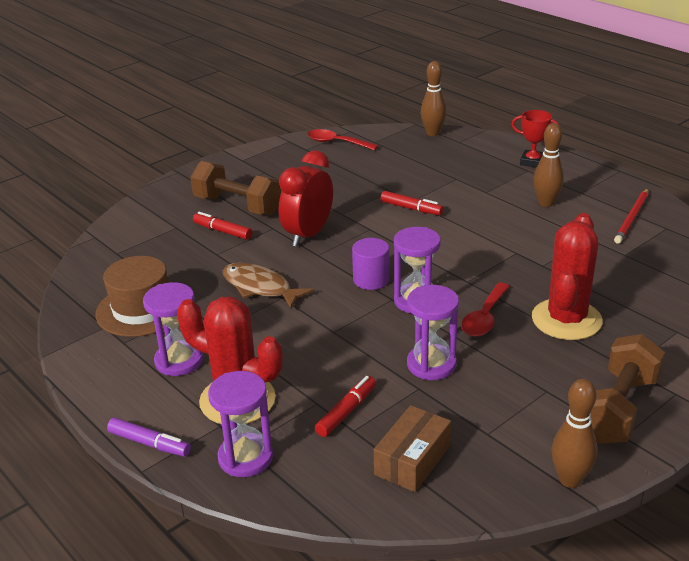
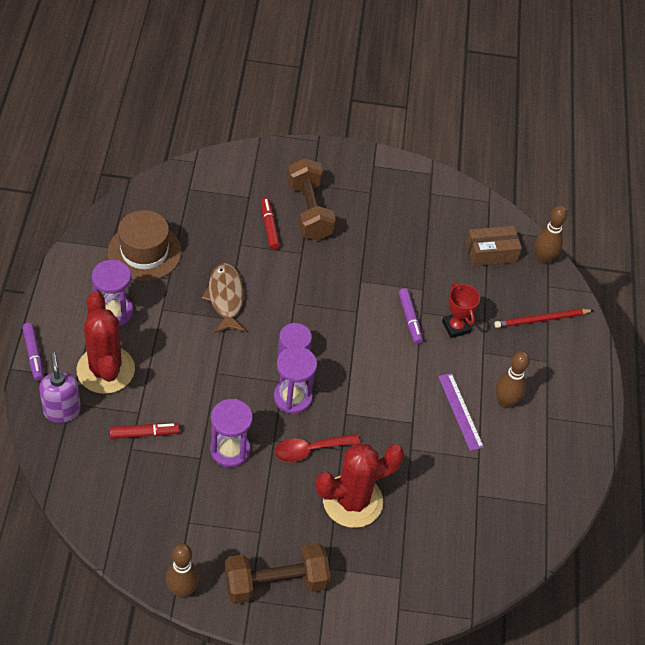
camera: 40 degrees right, 20 degrees up
purple hourglass [208,371,273,477] -> purple soap dispenser [39,352,81,423]
red clock [279,150,333,247] -> none
red spoon [307,129,378,150] -> none
brown box [374,405,451,492] -> brown box moved to [465,226,522,266]
red marker [381,191,443,215] -> purple marker [398,288,423,344]
red trophy [511,110,560,168] -> red trophy moved to [442,282,480,338]
red pencil [614,189,648,243] -> red pencil moved to [494,309,594,328]
none -> purple ruler [438,373,484,451]

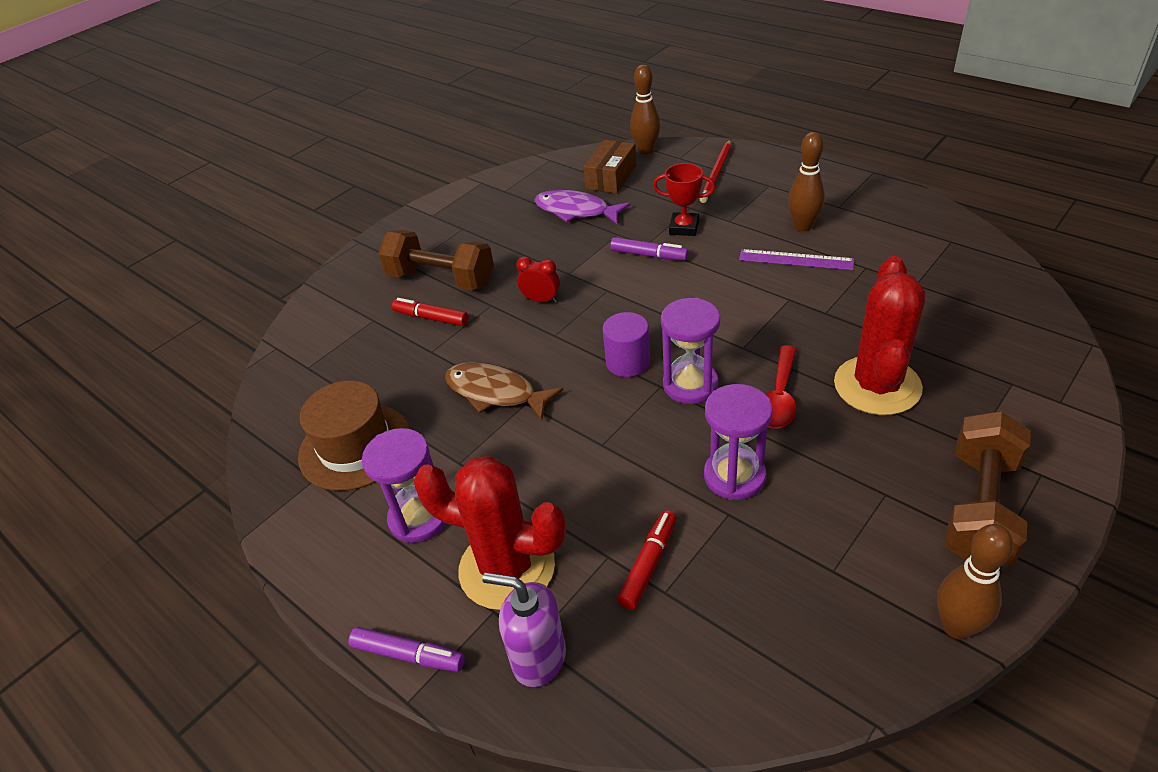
camera: 45 degrees left, 10 degrees down
none -> red clock [516,257,560,303]
none -> purple fish [534,190,631,224]

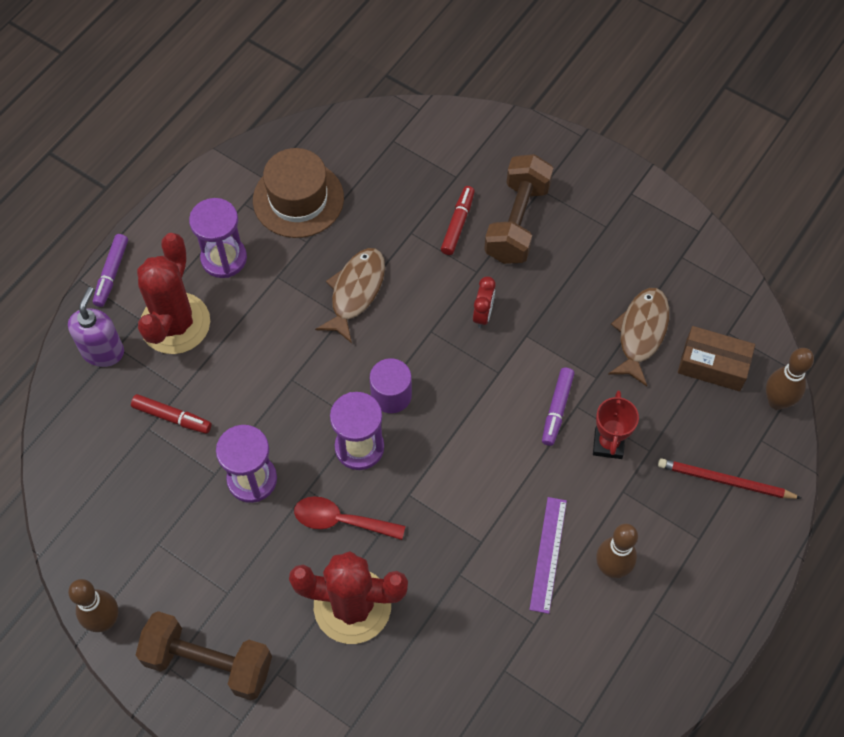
camera: 80 degrees right, 20 degrees up
purple fish [534,190,631,224] -> brown fish [608,288,669,386]

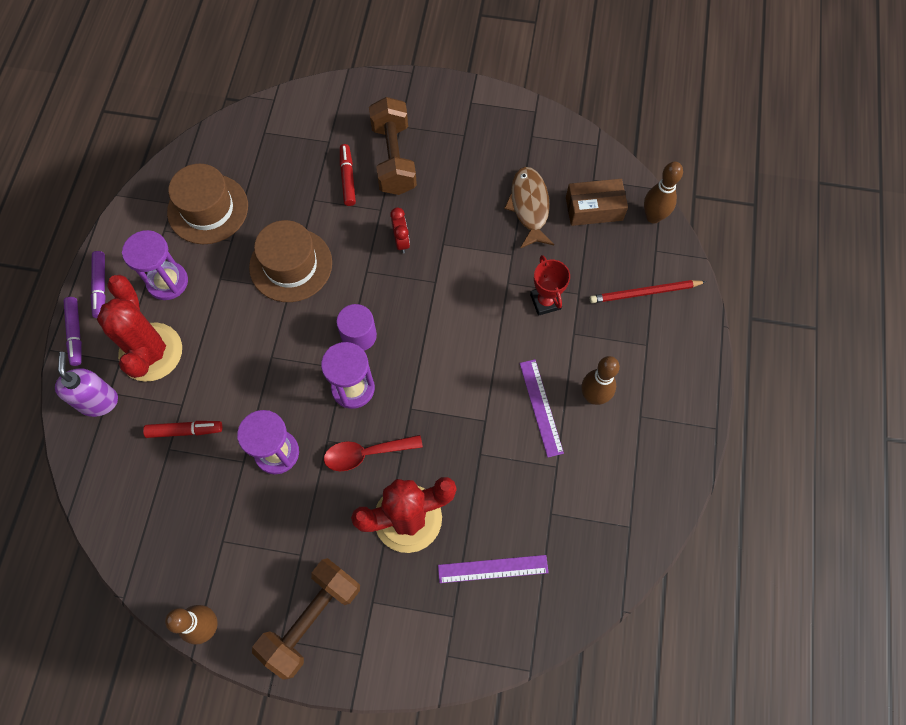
camera: 25 degrees left, 5 degrees up
brown dumbbell [136,611,272,700] -> brown dumbbell turned 45 degrees counterclockwise [252,558,360,679]
brown fish [315,248,385,343] -> brown hat [249,220,332,302]
purple marker [542,367,574,446] -> purple marker moved to [90,251,106,318]
none -> purple ruler [438,555,549,583]

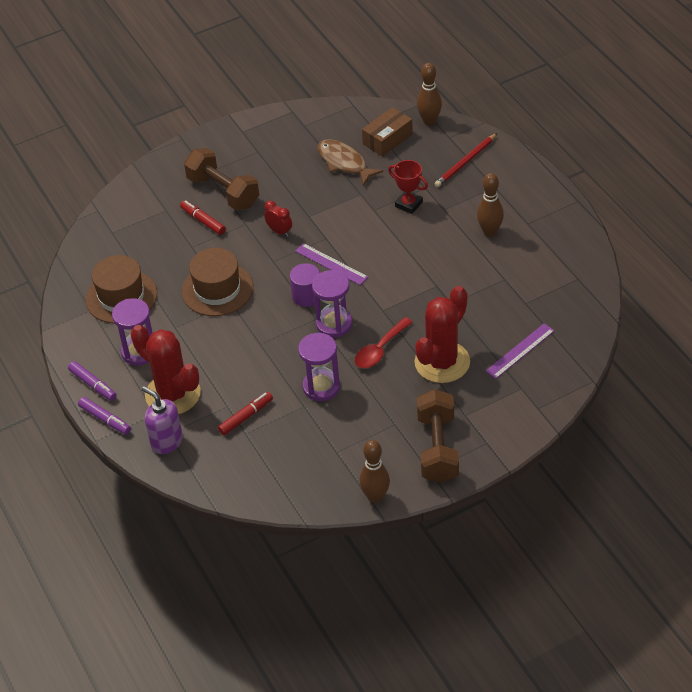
camera: 35 degrees left, 20 degrees down
purple ruler [520,359,564,458] -> purple ruler moved to [295,243,368,285]

